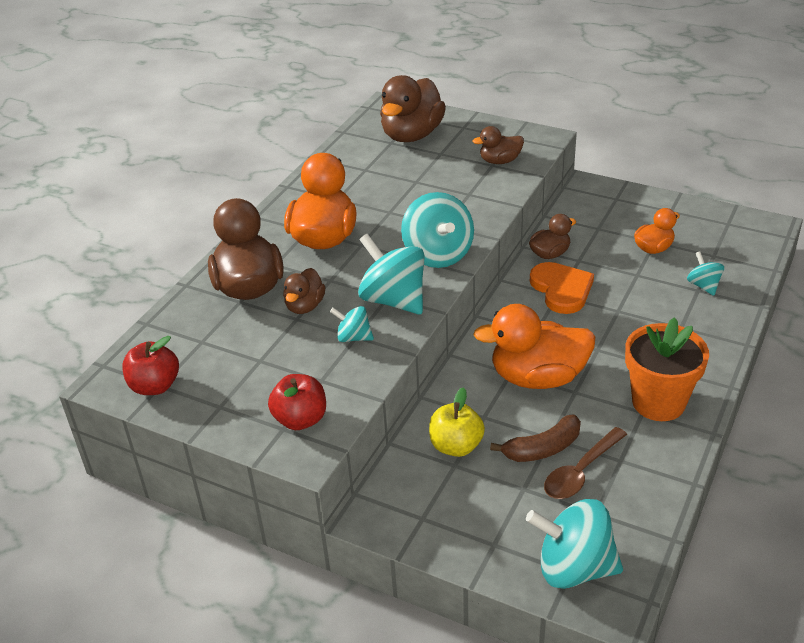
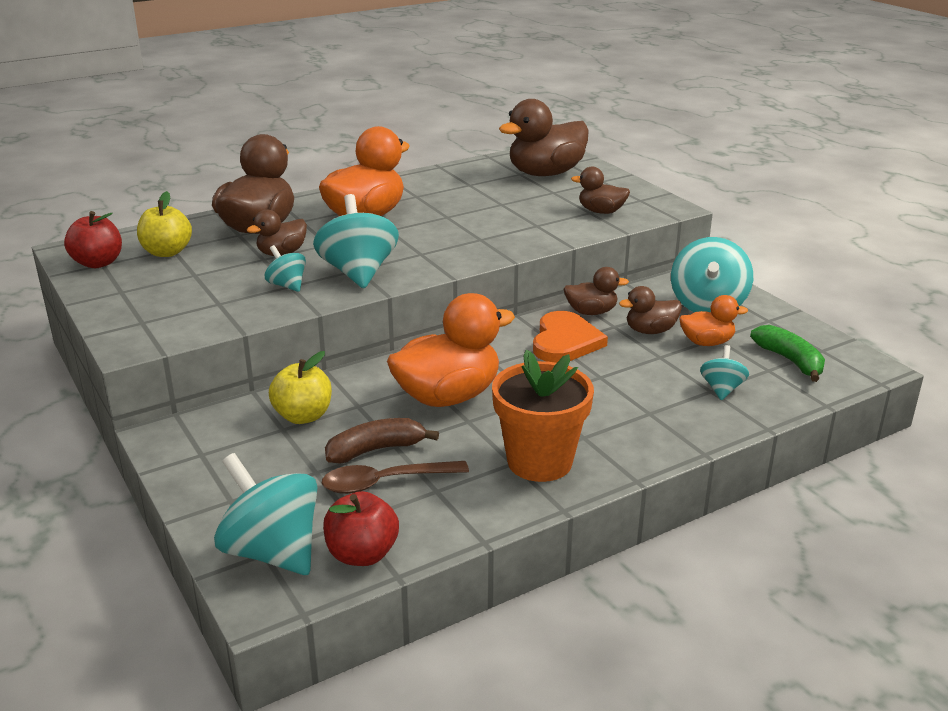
camera: 30 degrees right, 10 degrees down
red apple [268,374,326,430] -> red apple moved to [323,491,399,566]
turquoise spinning top [401,192,474,268] -> turquoise spinning top moved to [671,237,753,312]
orange duck [473,304,596,389] -> orange duck turned 120 degrees clockwise [387,293,515,407]
brown banana [490,415,581,462] -> brown banana turned 150 degrees clockwise [325,418,439,464]
none -> yellow apple [137,191,192,257]
none -> brown duck [619,286,682,334]
none -> green banana [750,325,825,382]

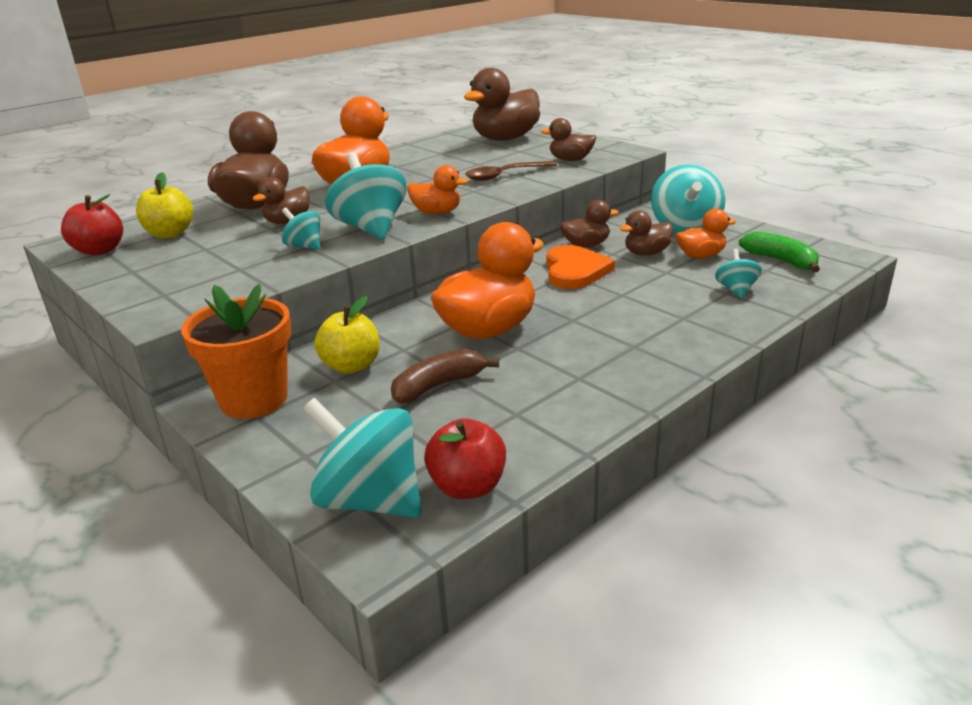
camera: 10 degrees left, 0 degrees up
brown spoon [322,461,469,494] -> brown spoon moved to [465,161,557,181]
orange flower pot [492,350,594,482] -> orange flower pot moved to [181,284,291,419]
none -> orange duck [407,165,468,214]

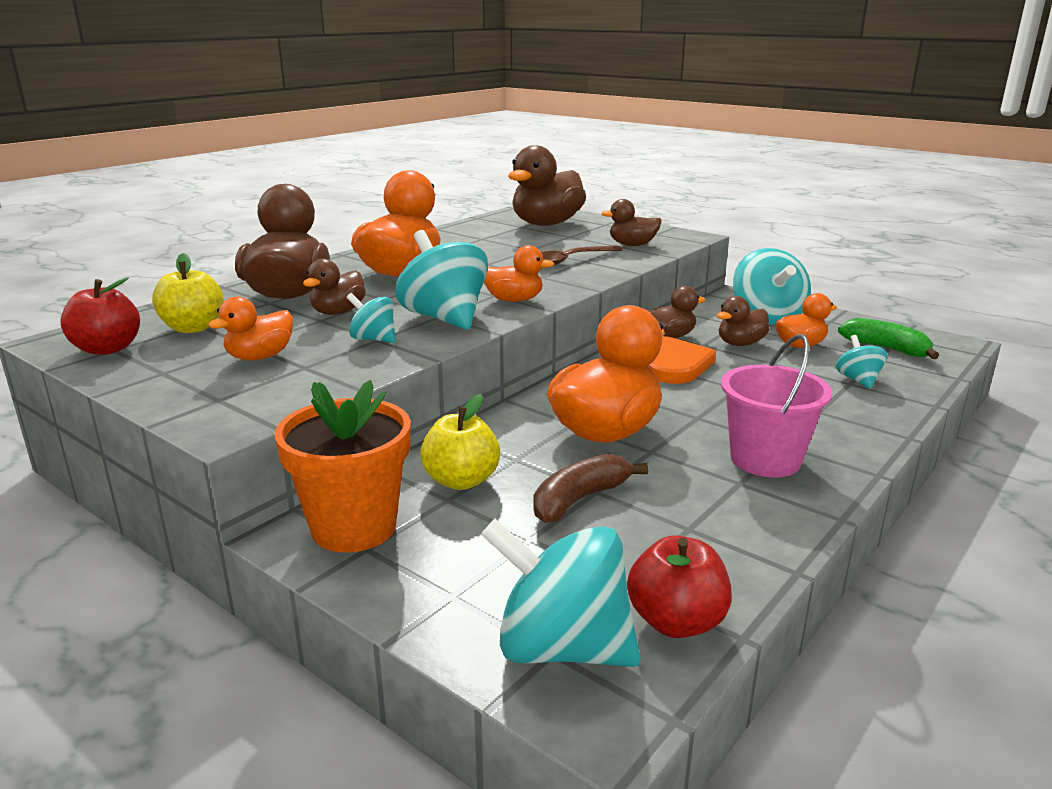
camera: 10 degrees left, 5 degrees down
none -> orange duck [208,296,293,360]
none -> pink bucket [721,334,832,477]

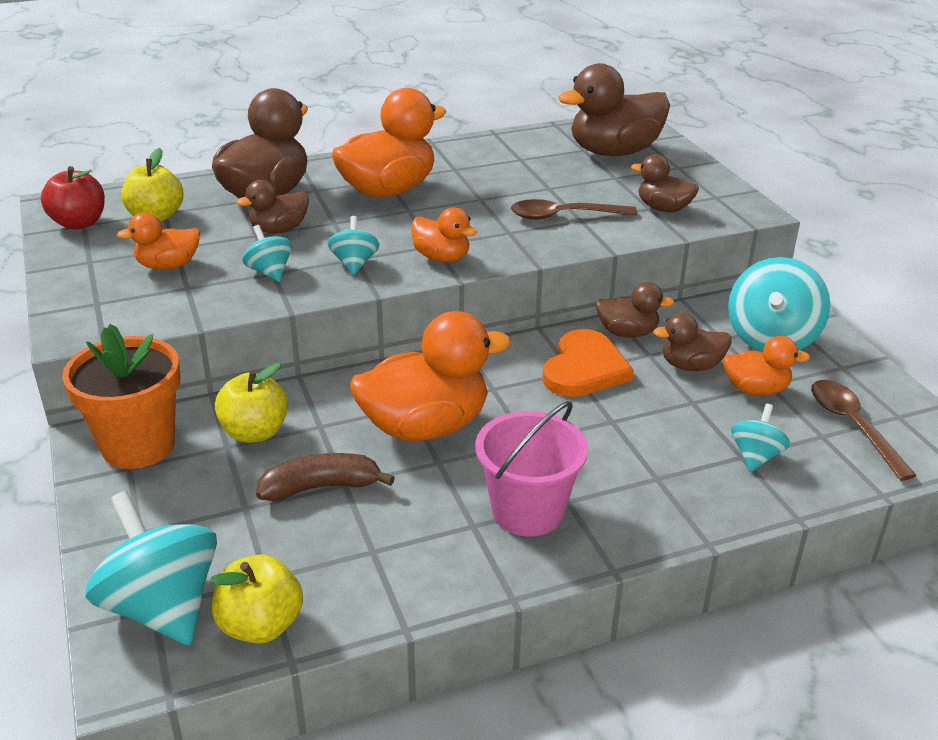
camera: 30 degrees right, 10 degrees up
turquoise spinning top [395,230,488,330] -> turquoise spinning top [328,216,379,275], size x0.52
red apple [627,535,732,638] -> yellow apple [210,555,303,644]
green banana [838,318,939,359] -> brown spoon [811,380,917,481]

